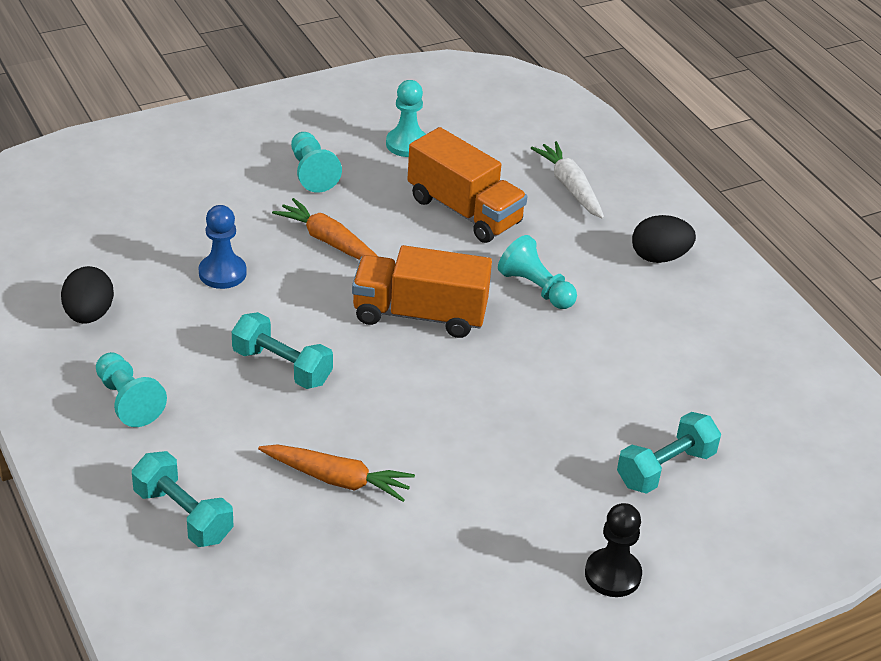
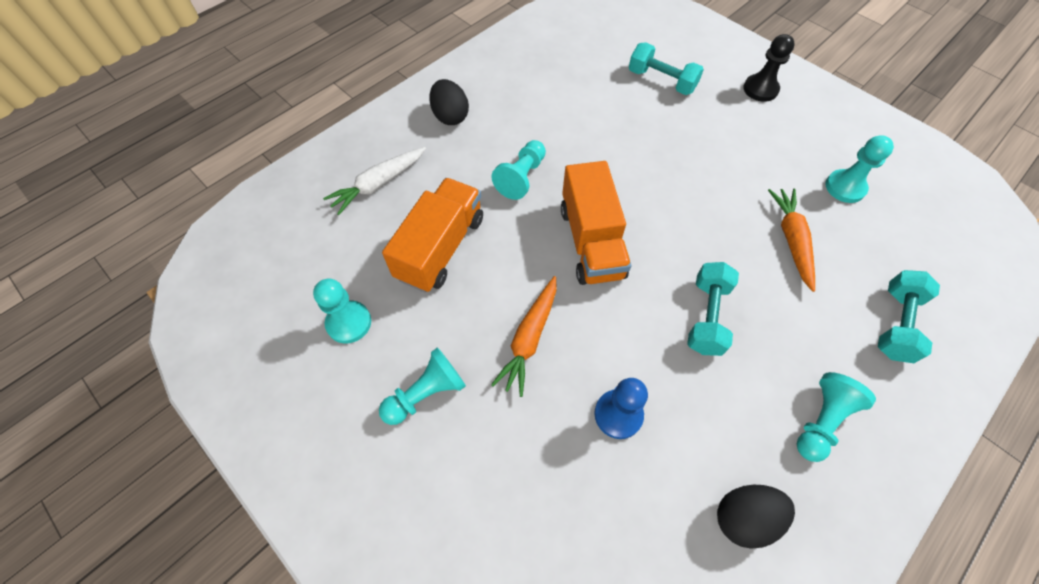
camera: 105 degrees left, 20 degrees up
none -> turquoise pawn [826,135,894,203]

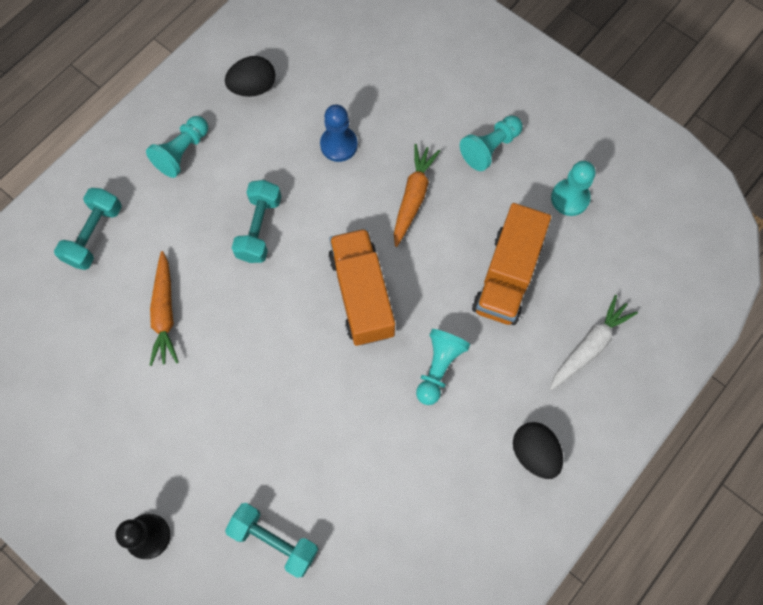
camera: 175 degrees right, 10 degrees up
turquoise pawn [826,135,894,203] -> none

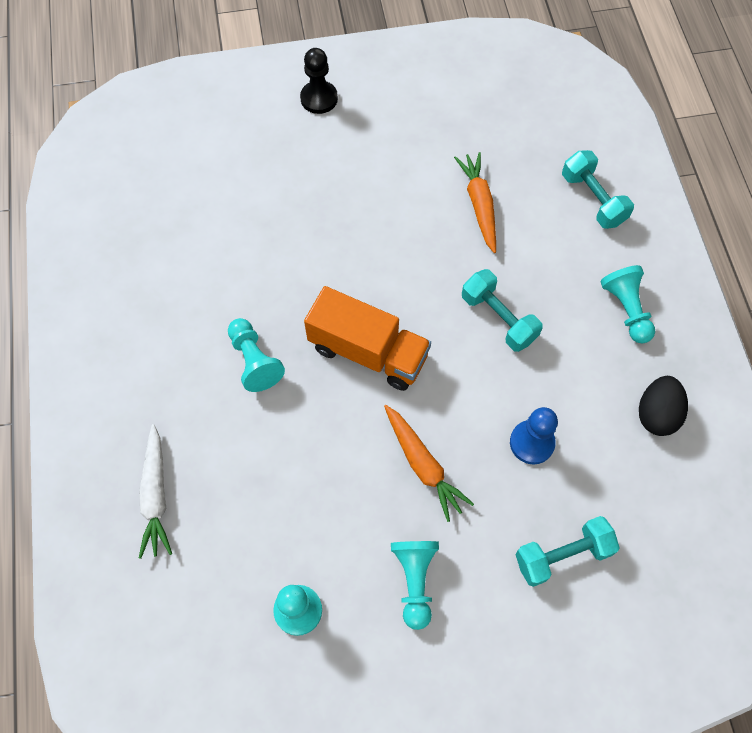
camera: 130 degrees right, 5 degrees down
orange carrot [150,251,179,366] -> orange carrot turned 45 degrees clockwise [454,152,496,253]
turquoise dumbbell [225,503,319,578] -> turquoise dumbbell moved to [515,516,620,587]
orange truck [472,203,551,325] -> none
black egg [513,422,563,479] -> none

